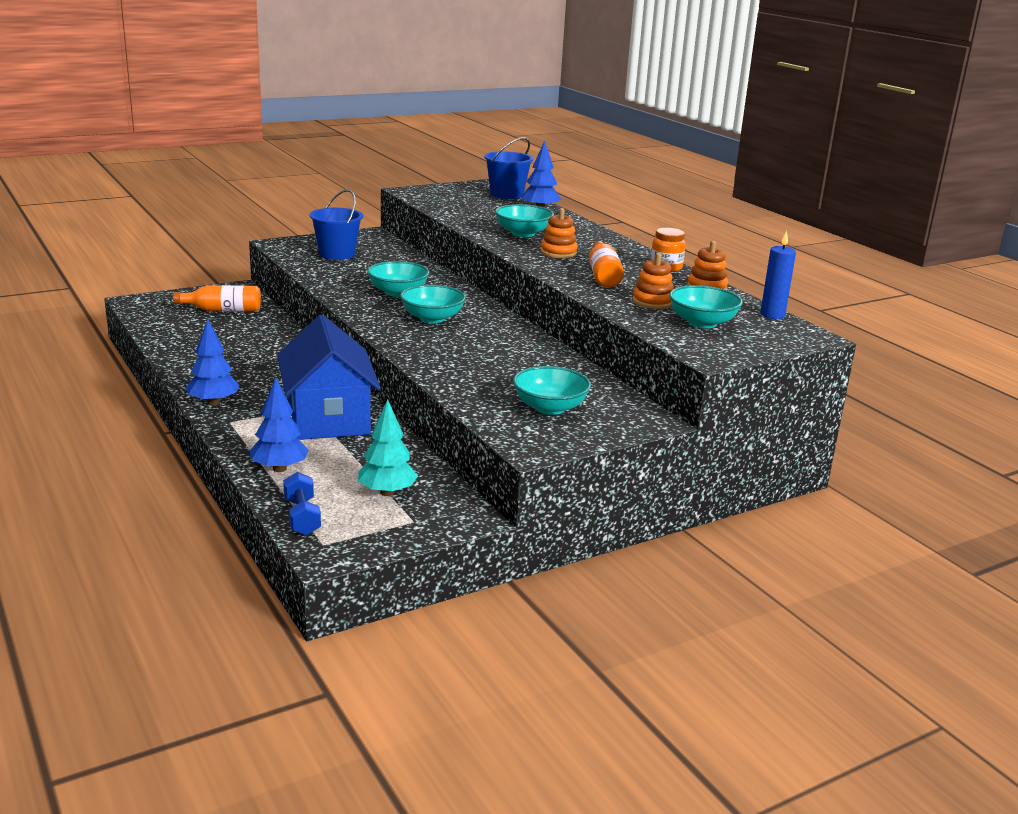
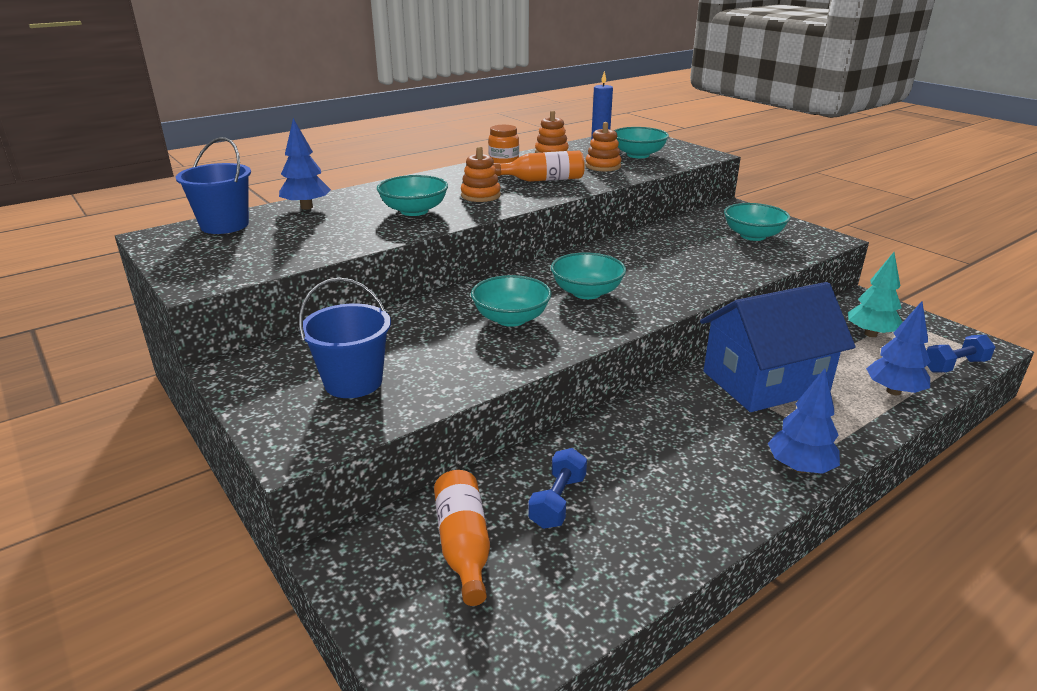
camera: 95 degrees left, 5 degrees up
none -> blue dumbbell [528,448,587,529]

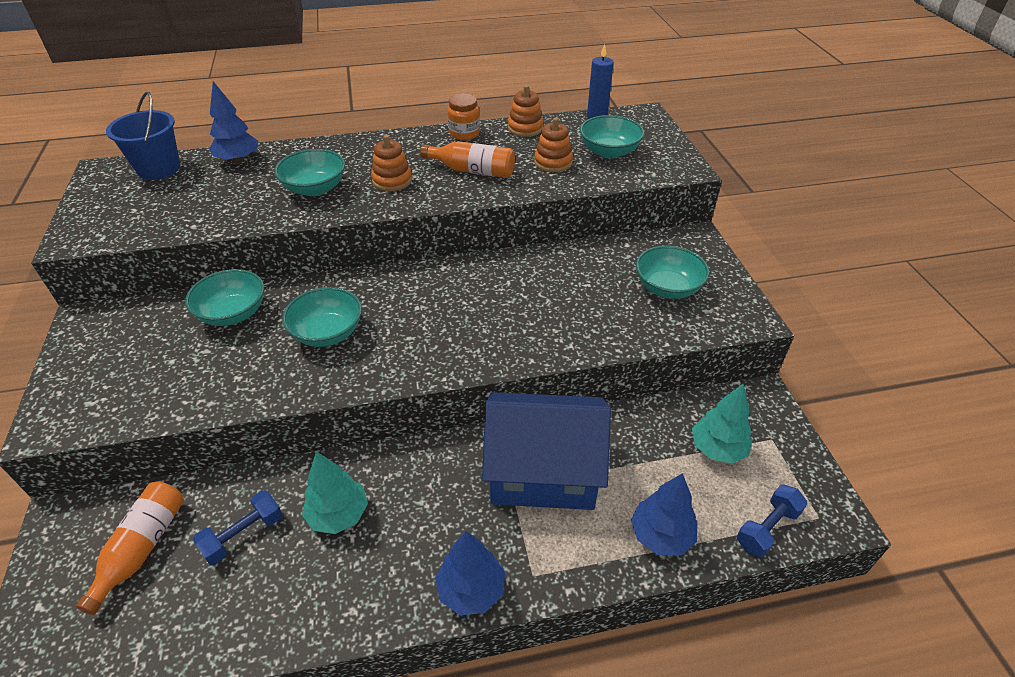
camera: 25 degrees right, 15 degrees up
blue bucket [299,278,391,398] -> none
turquoise bowl [551,252,626,299] -> turquoise bowl moved to [185,269,264,326]
blue dumbbell [927,335,995,372] -> blue dumbbell turned 45 degrees counterclockwise [737,484,808,557]
none -> turquoise tree [302,451,368,534]

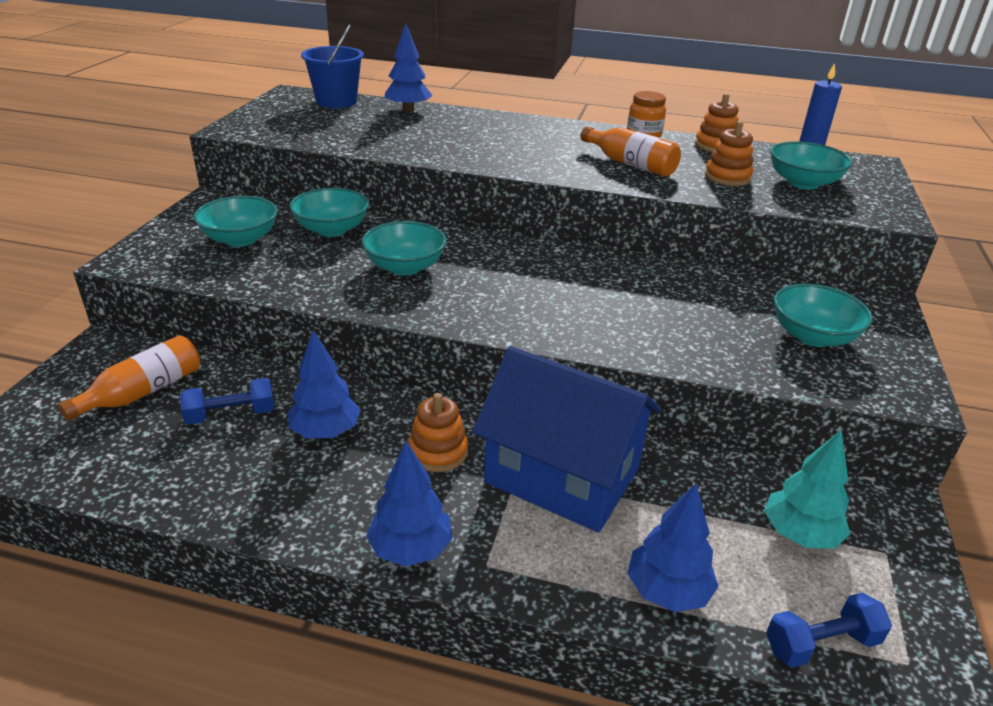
camera: 25 degrees right, 10 degrees down
turquoise bowl [274,149,345,196] -> turquoise bowl moved to [194,196,278,247]
turquoise tree [302,451,368,534] -> blue tree [288,330,361,439]
orange stacking toy [371,135,412,191] -> orange stacking toy moved to [408,393,468,472]

